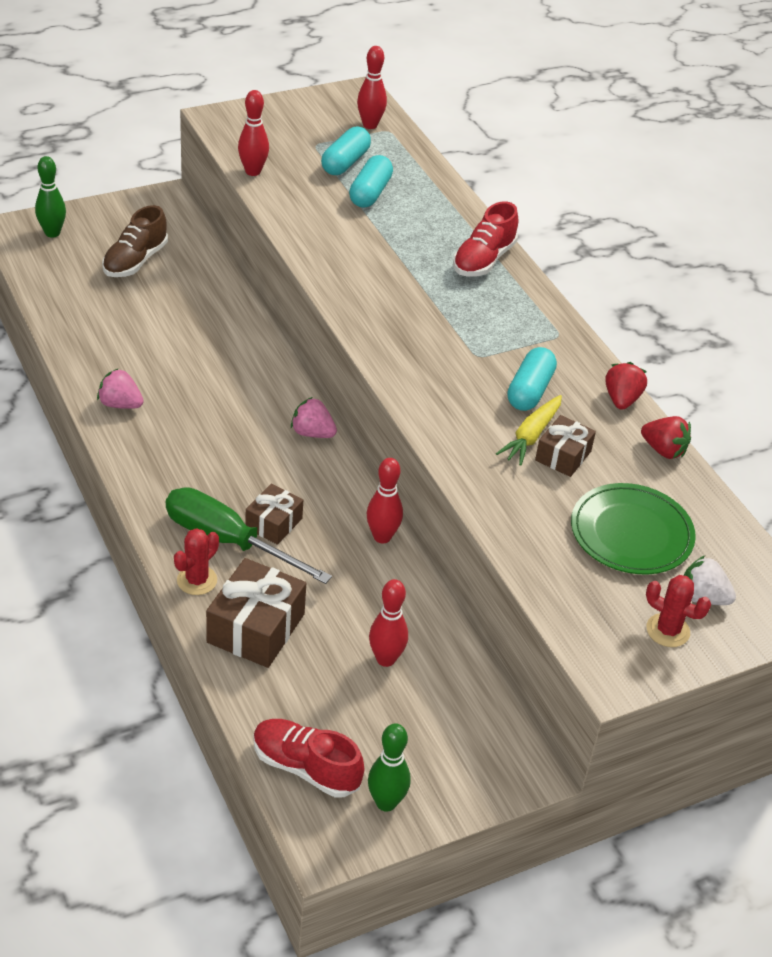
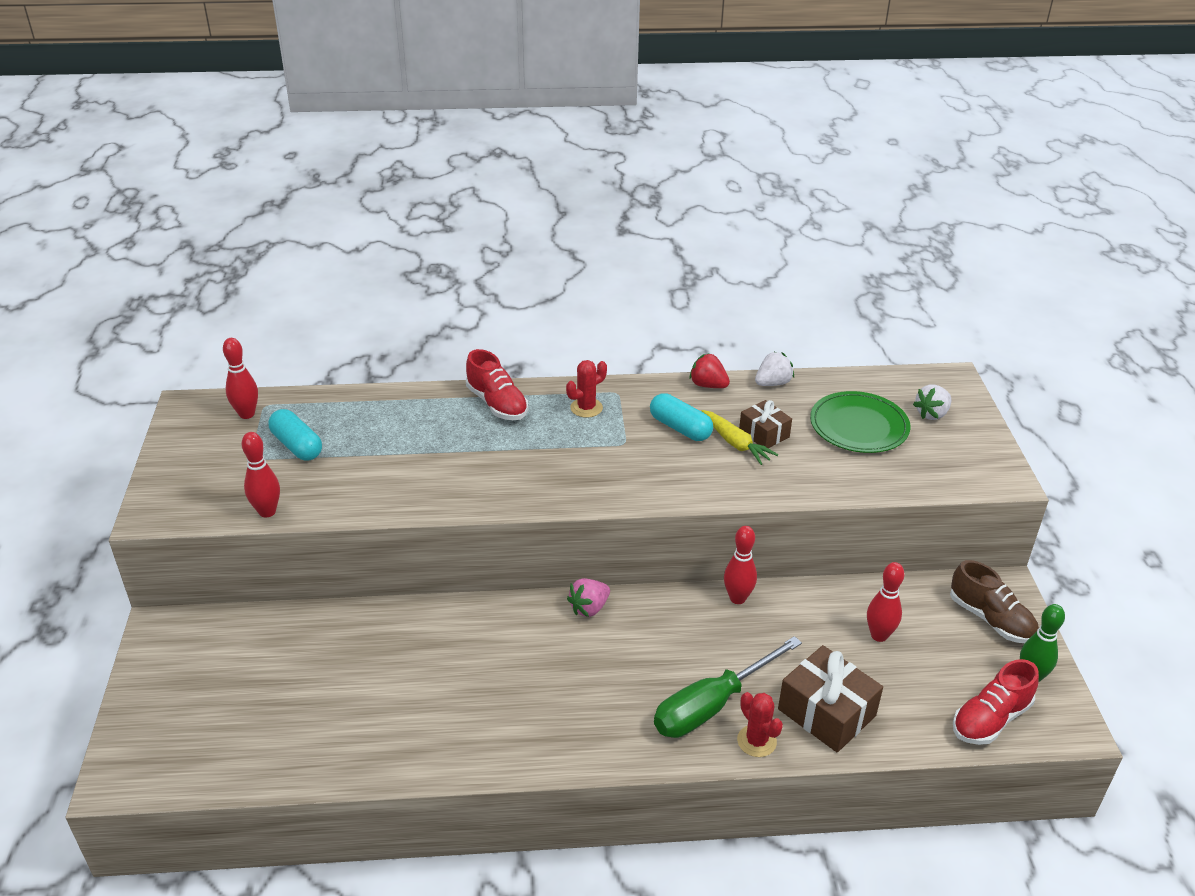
camera: 65 degrees left, 5 degrees down
green bowling pin [35,156,66,238] -> none
pink strawberry [97,368,144,409] -> none
brown shoe [102,205,168,277] -> brown shoe moved to [950,560,1039,643]
brown gift [245,484,303,545] -> none
turquoise capsule [349,155,393,208] -> none
red strawberry [641,416,691,459] -> white strawberry [755,351,794,386]
red cactus [646,575,711,647] -> red cactus moved to [566,360,607,418]

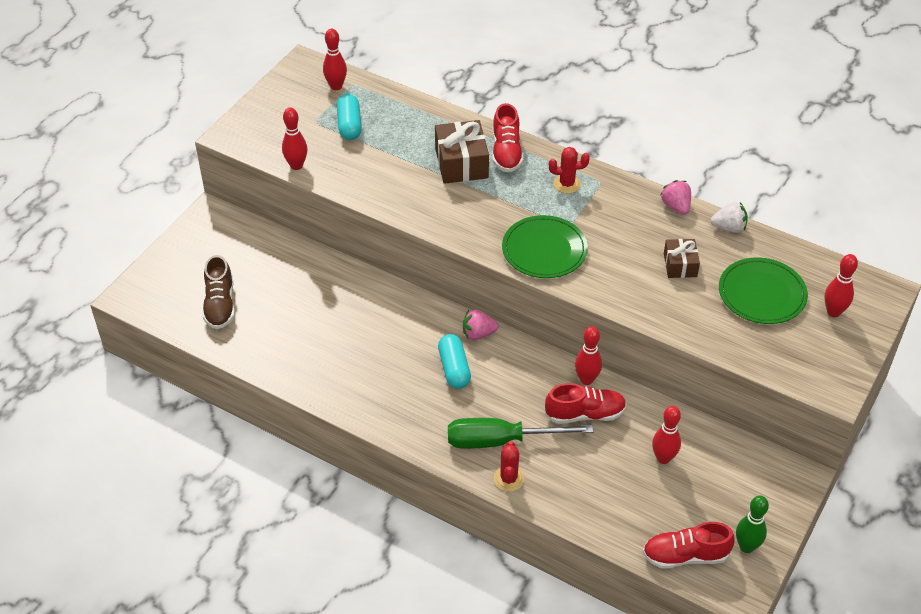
camera: 35 degrees right, 10 degrees up
turquoise capsule [650,393,713,441] -> turquoise capsule moved to [438,334,471,389]
red strawberry [689,354,730,388] -> pink strawberry [661,180,691,215]
yellow carrot [702,410,778,465] -> none
brown gift [778,645,883,753] -> brown gift moved to [435,120,489,184]
white strawberry [913,385,951,420] -> red bowling pin [824,254,858,317]
brown shoe [950,560,1039,643] -> brown shoe moved to [202,255,235,329]
none -> green plate [502,215,588,278]
none -> red shoe [545,383,627,424]

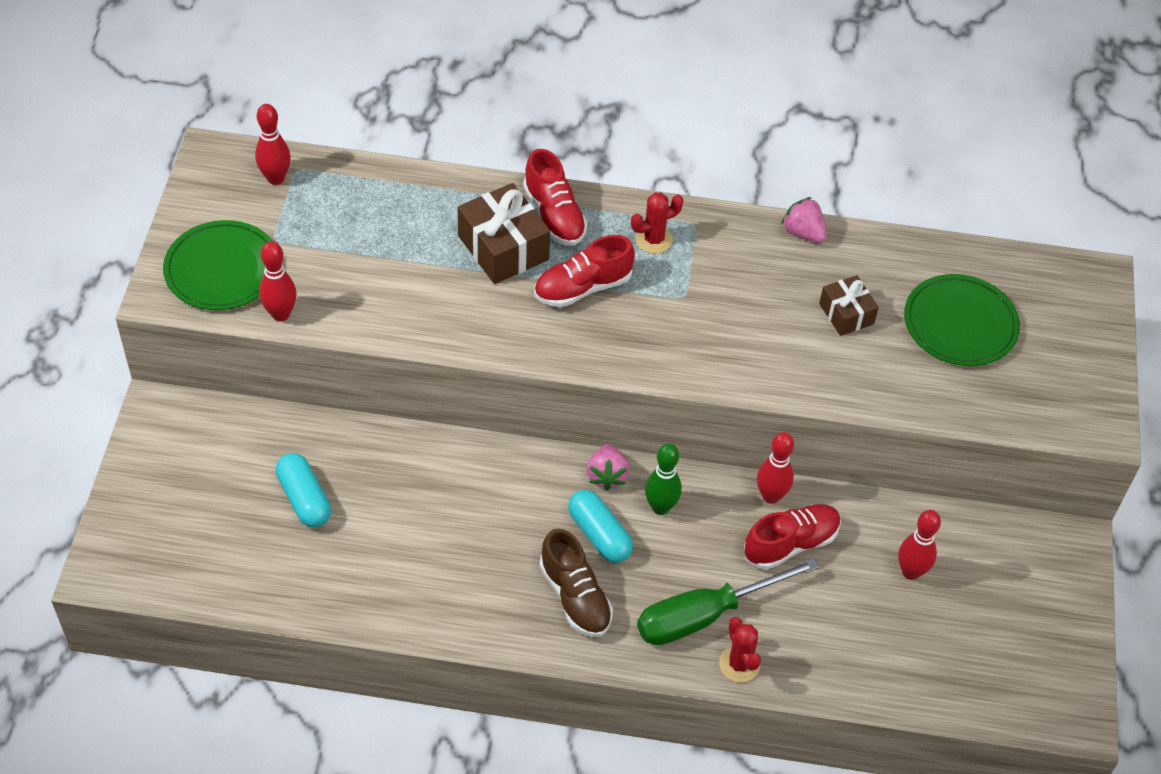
camera: 25 degrees left, 5 degrees up
brown shoe [202,255,235,329] -> brown shoe moved to [540,529,613,637]
turquoise capsule [337,94,362,140] -> turquoise capsule moved to [276,453,331,528]
pink strawberry [463,310,498,340] -> pink strawberry turned 60 degrees counterclockwise [587,444,629,491]
green plate [502,215,588,278] -> green plate moved to [163,220,273,310]
red shoe [643,522,735,569] -> red shoe moved to [534,235,635,307]
white strawberry [710,202,748,233] -> none
green bowling pin [736,496,769,553] -> green bowling pin moved to [645,443,682,515]
red bowling pin [824,254,858,317] -> none

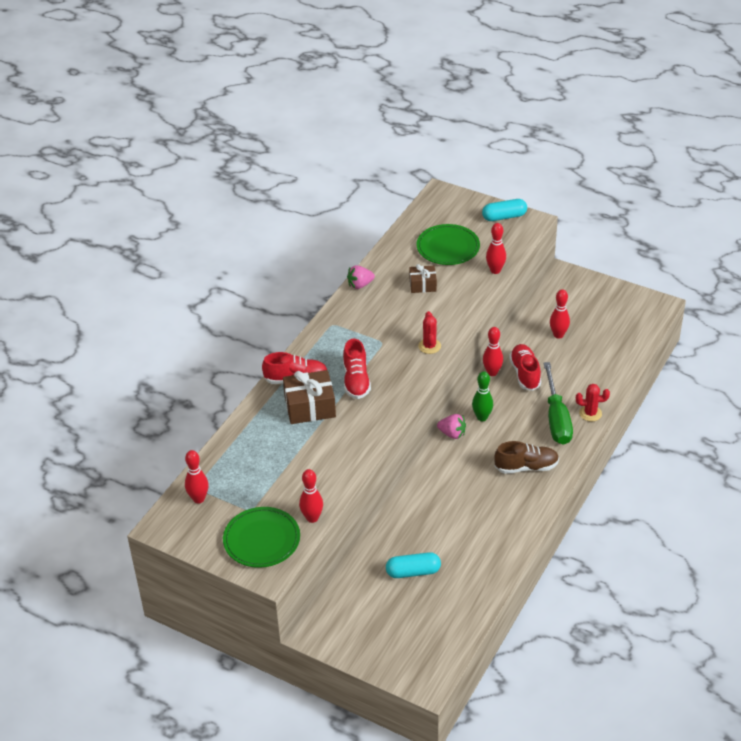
camera: 65 degrees left, 10 degrees down
turquoise capsule [568,490,633,563] -> turquoise capsule moved to [482,199,527,221]
red cactus [631,193,683,254] -> red cactus moved to [418,311,441,354]
none -> red bowling pin [486,223,506,274]

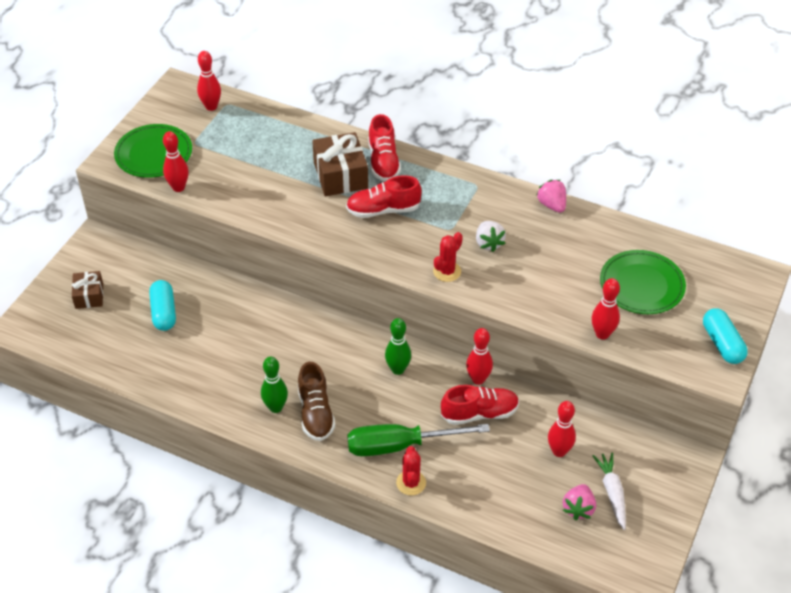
camera: 85 degrees right, 5 degrees up
brown gift [409,264,437,293] -> brown gift moved to [72,271,103,309]
red cactus [418,311,441,354] -> red cactus turned 45 degrees counterclockwise [433,232,463,282]
pink strawberry [437,414,466,439] -> pink strawberry moved to [563,484,596,520]
none -> green bowling pin [261,356,288,413]
none -> white strawberry [476,221,506,252]
none -> white carrot [592,452,626,530]

